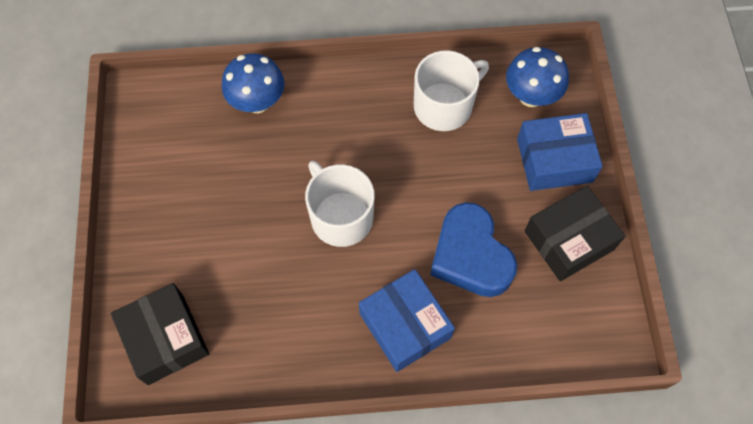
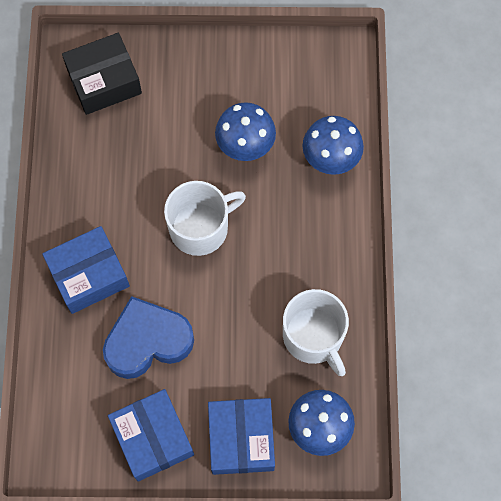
camera: 95 degrees right, 5 degrees up
black box [525,186,625,281] -> blue box [108,389,194,481]
none -> blue mushroom [215,102,276,161]

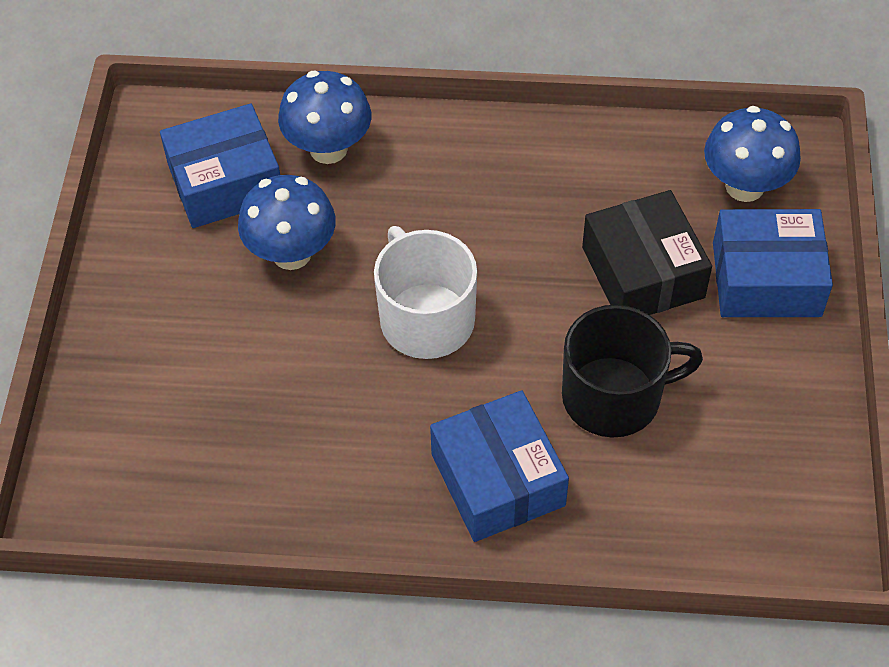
camera: 85 degrees left, 15 degrees down
black box [62,33,142,115] -> black box moved to [582,190,712,315]
blue heart [103,296,194,379] -> black mug [562,305,703,438]
blue box [108,389,194,481] -> blue box moved to [160,103,280,228]
white mug [283,289,349,376] -> none

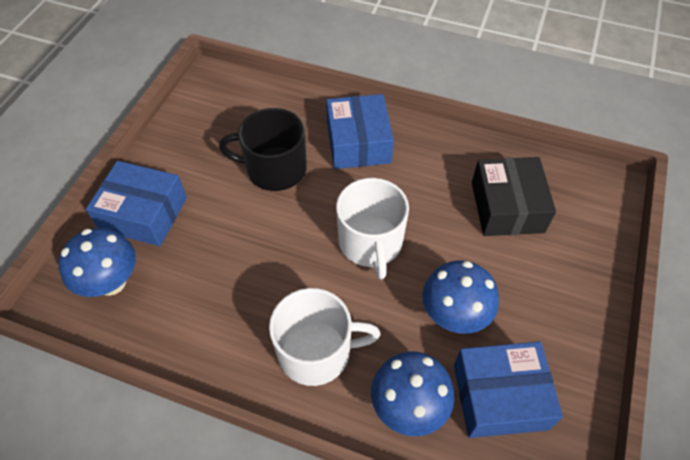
camera: 165 degrees left, 0 degrees up
black box [582,190,712,315] -> black box moved to [472,157,556,236]
none -> white mug [269,288,381,386]

